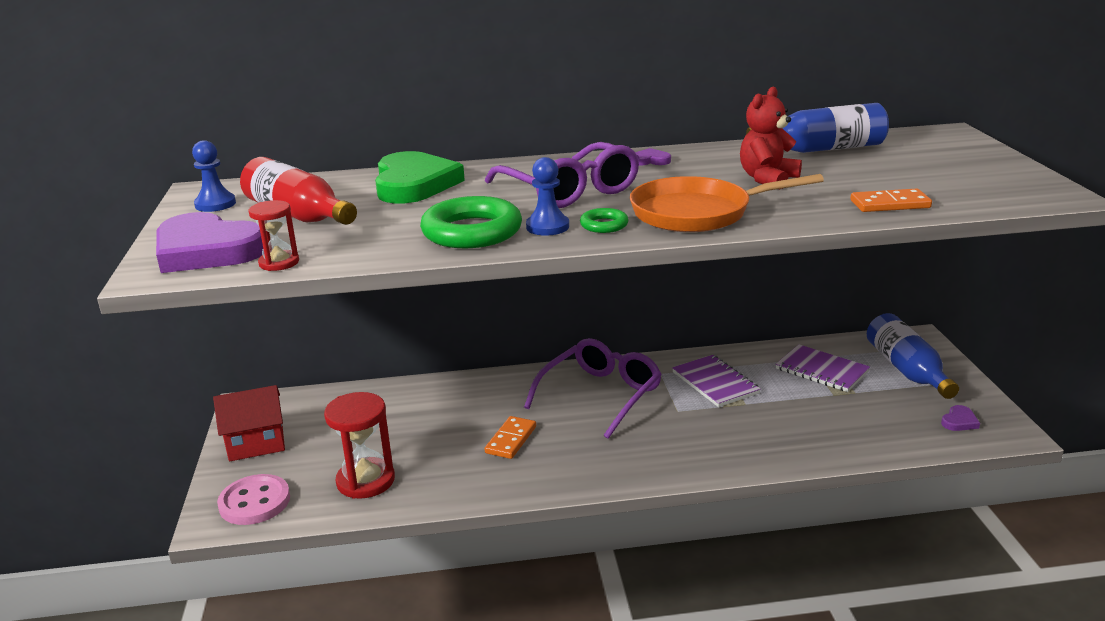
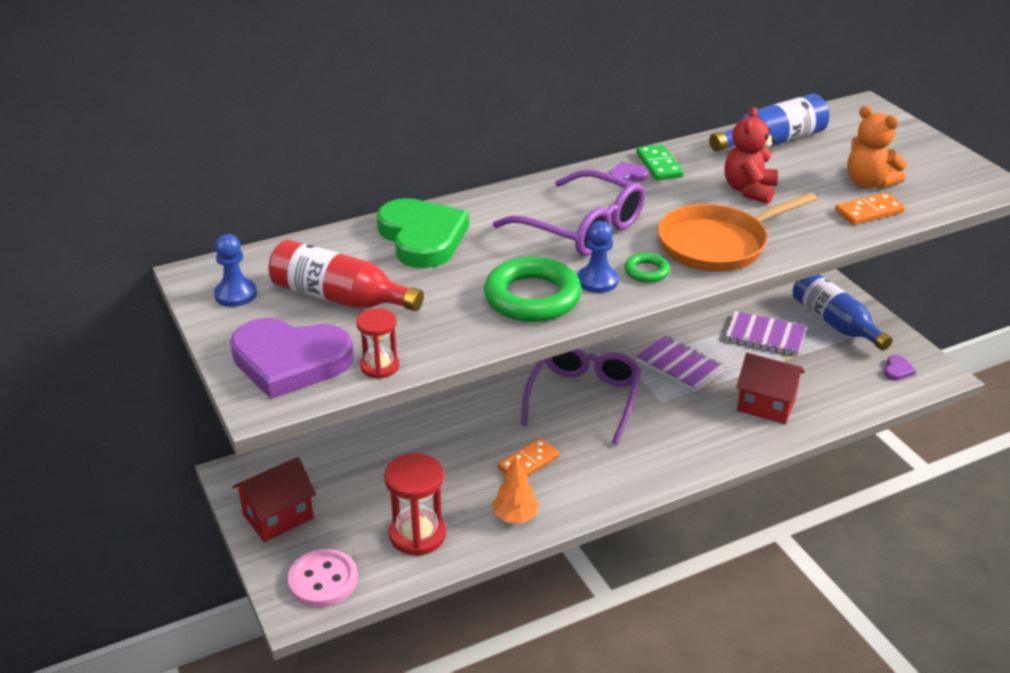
camera: 20 degrees left, 10 degrees up
orange domino [485,416,536,459] -> orange domino turned 45 degrees clockwise [498,438,559,476]
none -> orange tree [492,456,539,523]
none -> green domino [636,144,683,180]
none -> red house [736,353,805,424]
none -> orange teddy bear [847,106,907,189]

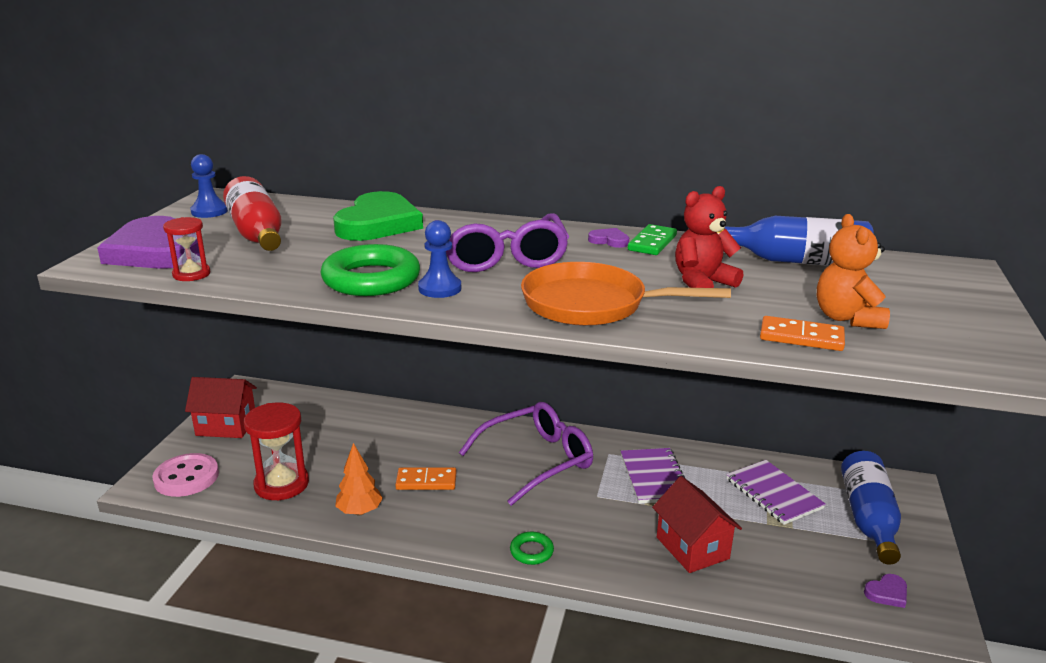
camera: 40 degrees right, 10 degrees down
green ring [624,253,670,283] -> green ring moved to [510,532,554,565]

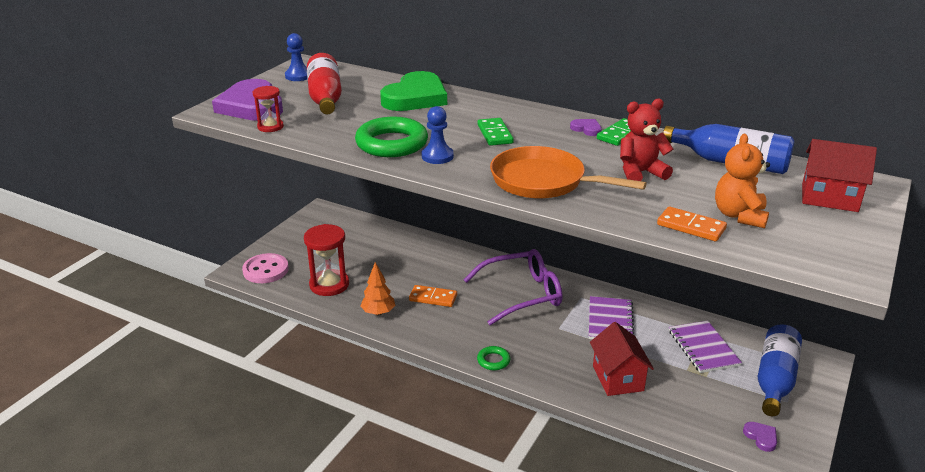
camera: 15 degrees right, 5 degrees up
red house [185,377,257,438] -> red house moved to [802,139,877,212]
purple glasses [434,213,569,272] -> green domino [477,118,514,146]
purple heart [864,574,907,608] -> purple heart turned 105 degrees counterclockwise [743,422,777,452]

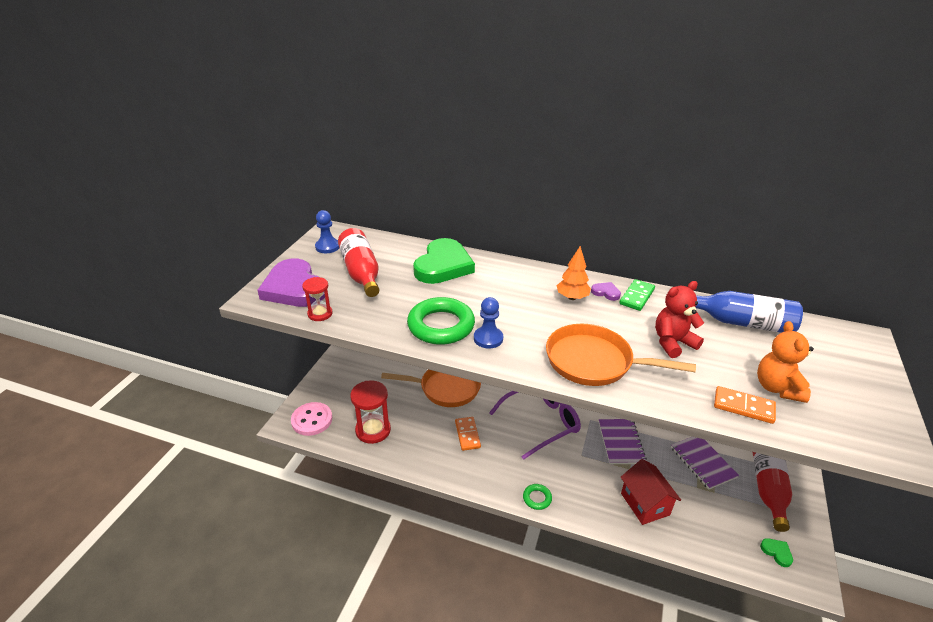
camera: 10 degrees left, 5 degrees up
orange tree [360,262,395,316] -> orange tree moved to [556,246,591,300]
orange domino [409,285,457,307] -> orange domino turned 75 degrees clockwise [455,417,481,451]
green domino [477,118,514,146] -> none
purple heart [743,422,777,452] -> green heart [760,538,793,567]
blue bottle [758,324,802,416] -> red bottle [753,452,792,532]
red house [802,139,877,212] -> none
none -> orange pan [381,369,481,407]

